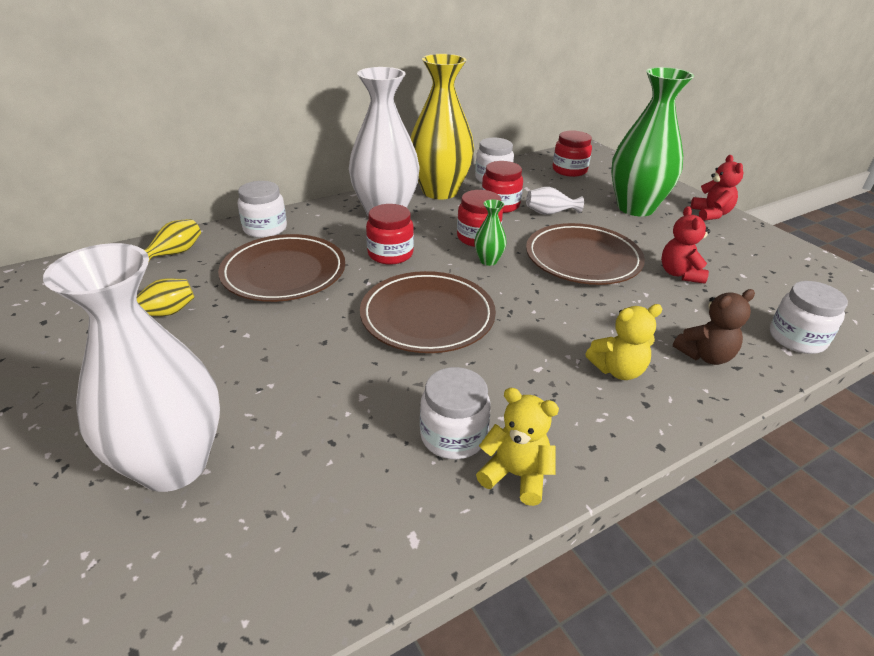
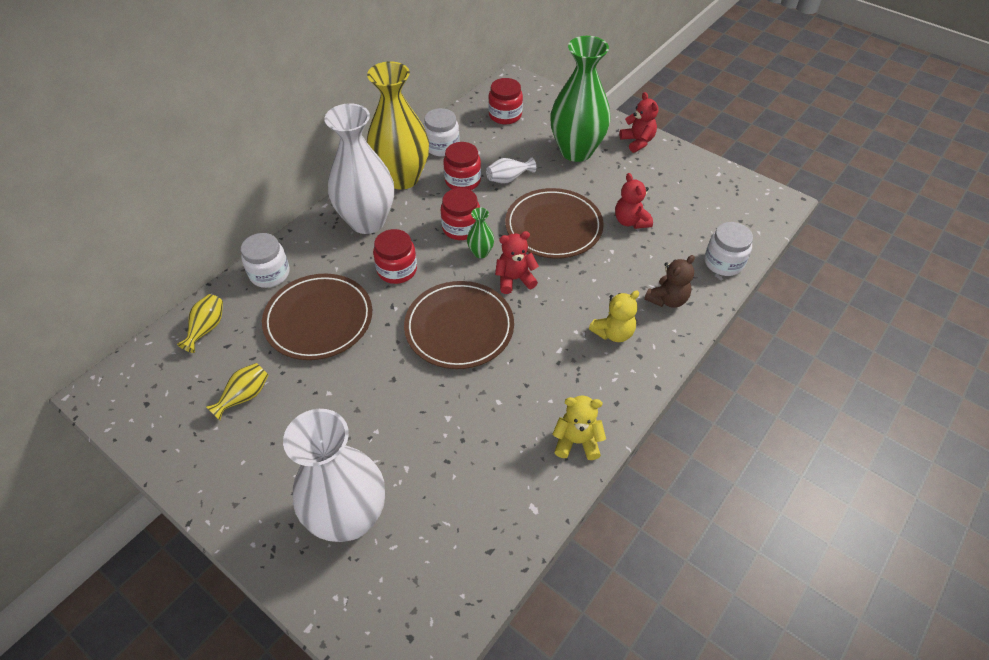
camera: 20 degrees left, 15 degrees up
white jar [420,367,491,459] -> none
none -> red teddy bear [495,231,539,294]

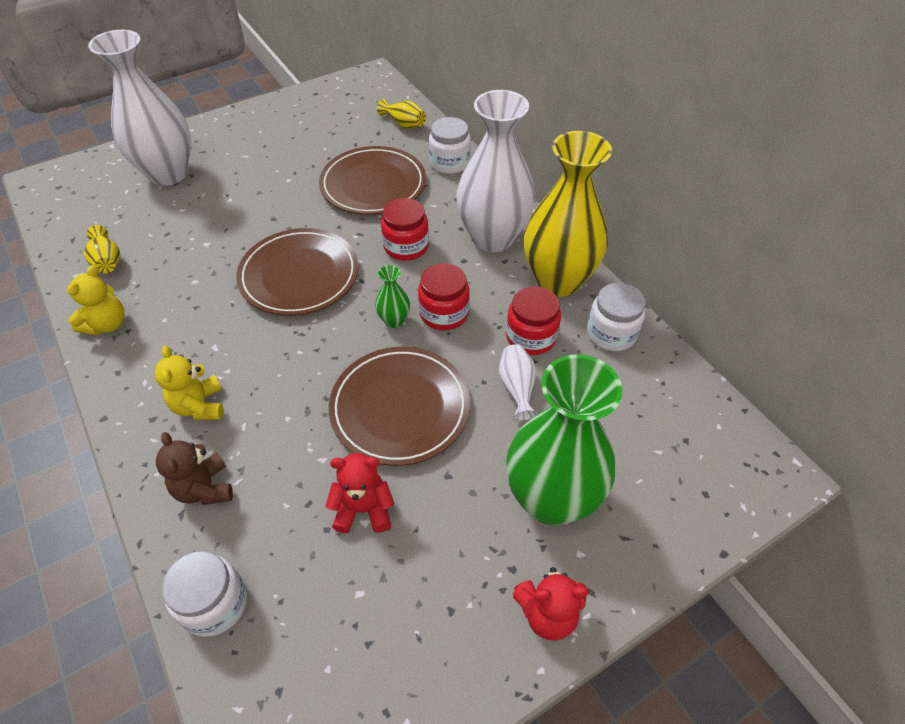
camera: 110 degrees right, 0 degrees up
yellow vase [206,363,269,420] -> yellow vase moved to [84,225,120,273]
red jar [488,78,523,124] -> none
red teddy bear [495,231,539,294] -> none

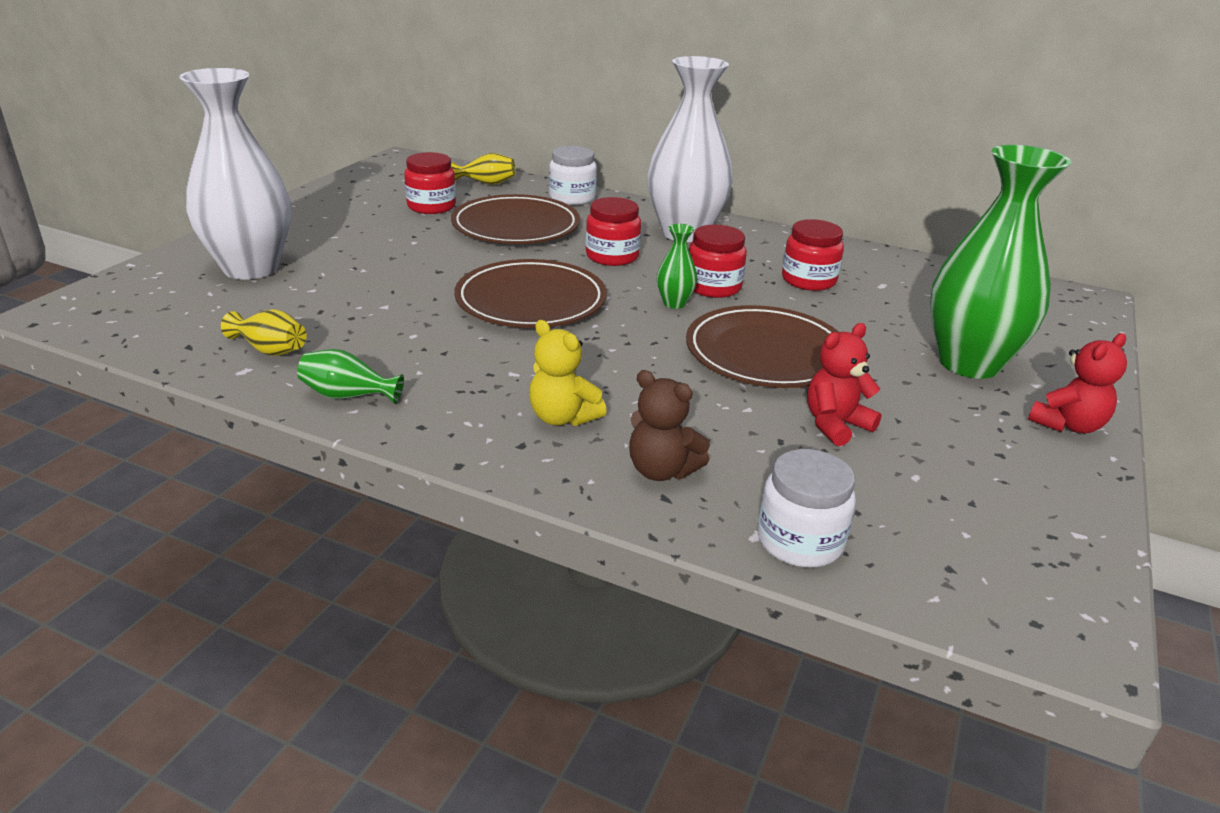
camera: 35 degrees left, 20 degrees down
yellow teddy bear [67,265,124,335] -> green vase [297,349,404,404]
white vase [499,344,537,420] -> none
yellow vase [524,131,612,297] -> none
white jar [587,283,646,351] -> none
none -> red jar [404,152,456,214]

